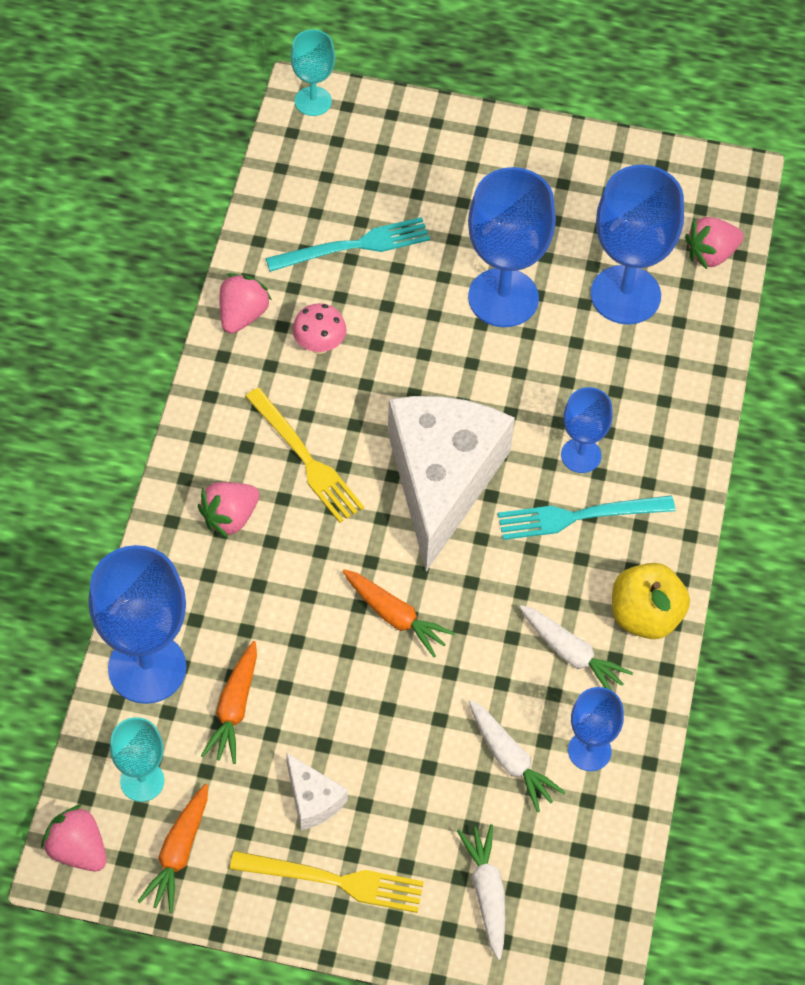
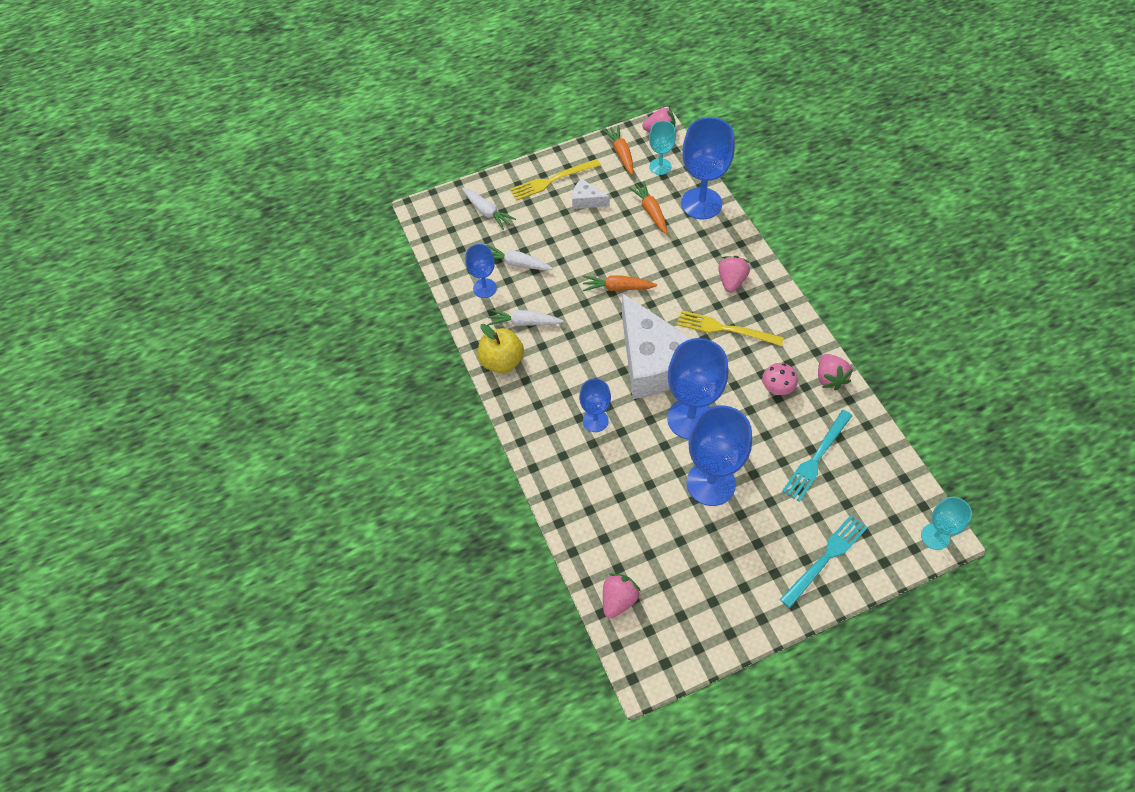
camera: 150 degrees right, 0 degrees up
turquoise fork [498,495,675,540] -> turquoise fork moved to [780,515,868,608]
blue goblet [591,165,684,324] -> blue goblet moved to [667,338,728,440]

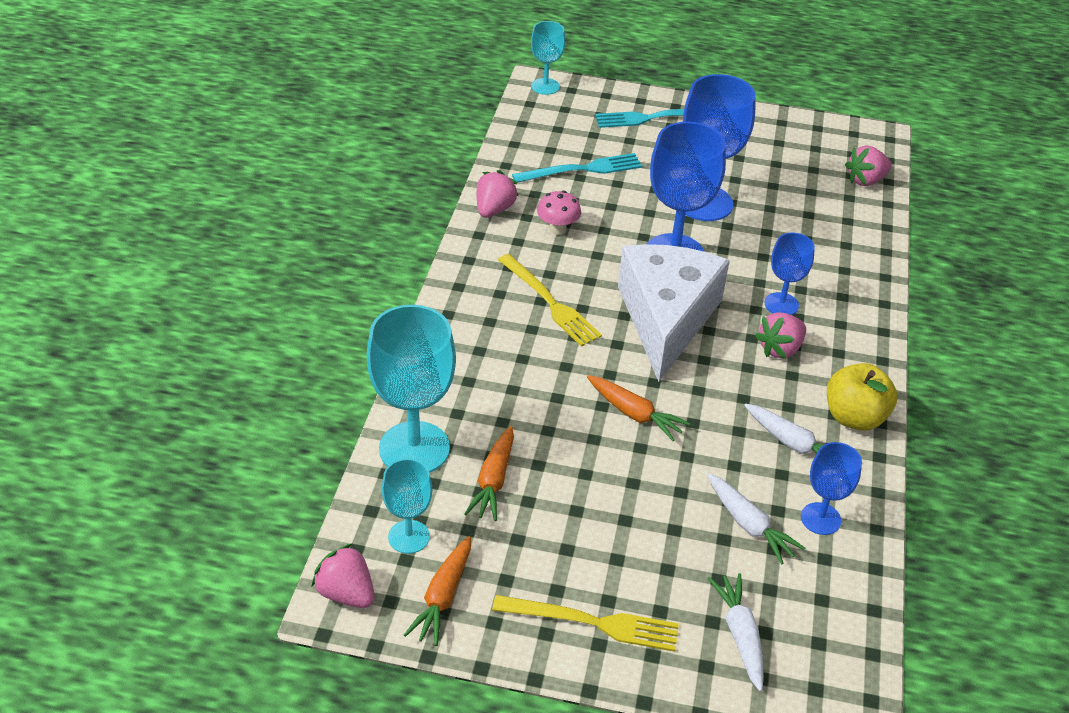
camera: 150 degrees left, 15 degrees down
white cheese [572,179,610,209] -> none
blue goblet [681,117,735,220] -> turquoise goblet [367,305,456,473]
pink strawberry [718,256,750,292] -> pink strawberry moved to [755,312,806,359]

